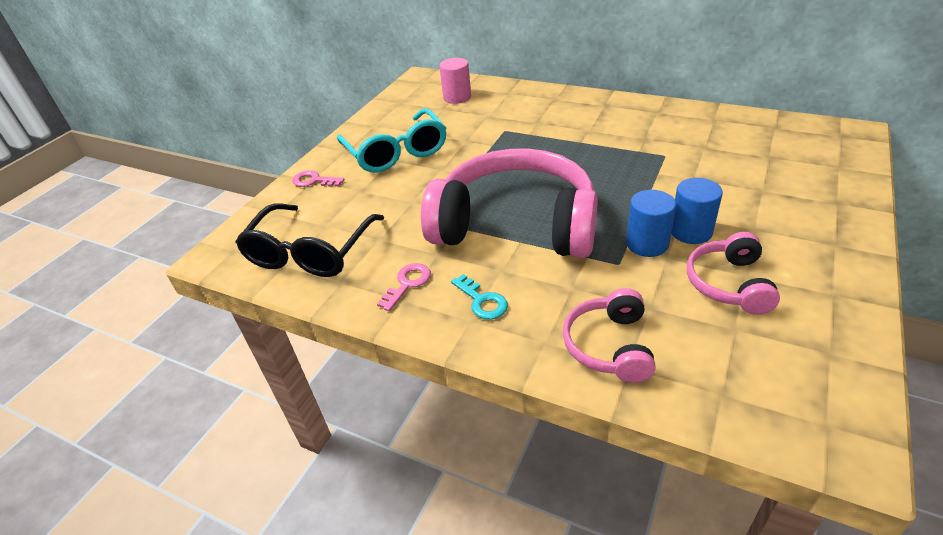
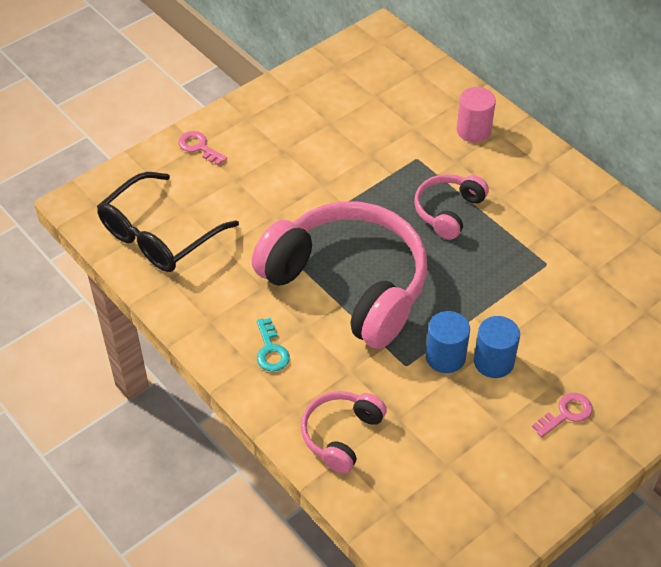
camera: 20 degrees right, 10 degrees up
turquoise glasses [337,108,446,173] -> none
pink key [377,263,431,311] -> pink key moved to [532,393,593,437]
pink cylinder [439,58,471,104] -> pink cylinder moved to [457,87,496,143]
pink headphones [687,232,780,314] -> pink headphones moved to [414,174,489,240]

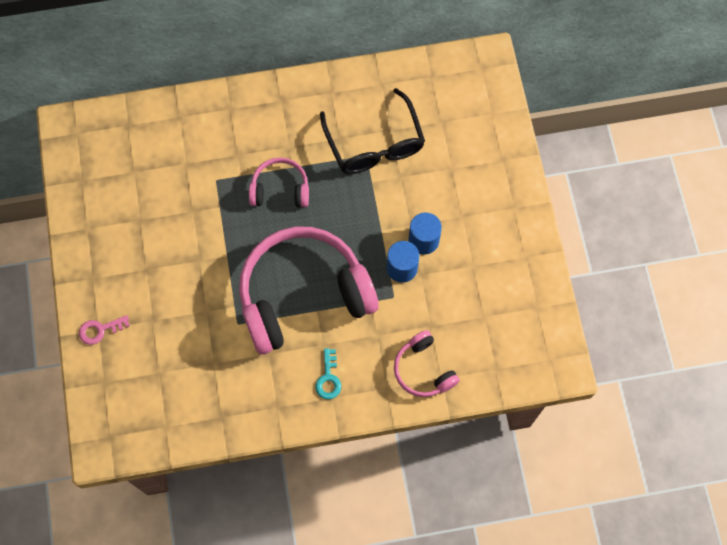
camera: 60 degrees left, 20 degrees up
black glasses [97,172,239,272] -> black glasses moved to [320,88,425,174]
turquoise key [257,318,290,372] -> turquoise key turned 75 degrees clockwise [315,348,341,400]
pink headphones [414,174,489,240] -> pink headphones turned 120 degrees clockwise [249,157,309,207]
pink cylinder [457,87,496,143] -> none
pink key [532,393,593,437] -> none

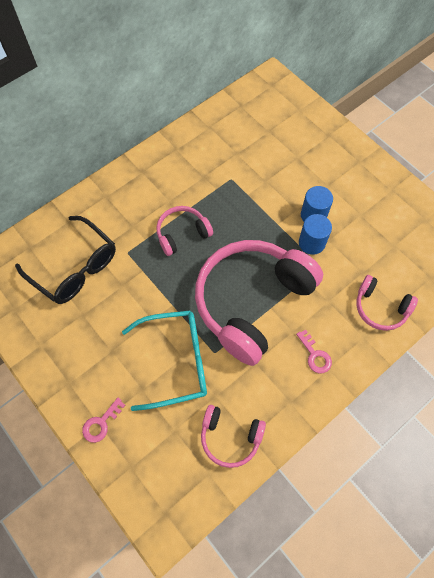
camera: 30 degrees left, 5 degrees down
turquoise key [315,348,341,400] -> pink key [296,329,332,374]
black glasses [320,88,425,174] -> black glasses moved to [15,216,116,304]
none -> turquoise glasses [122,310,207,411]
none -> pink headphones [201,405,266,468]

